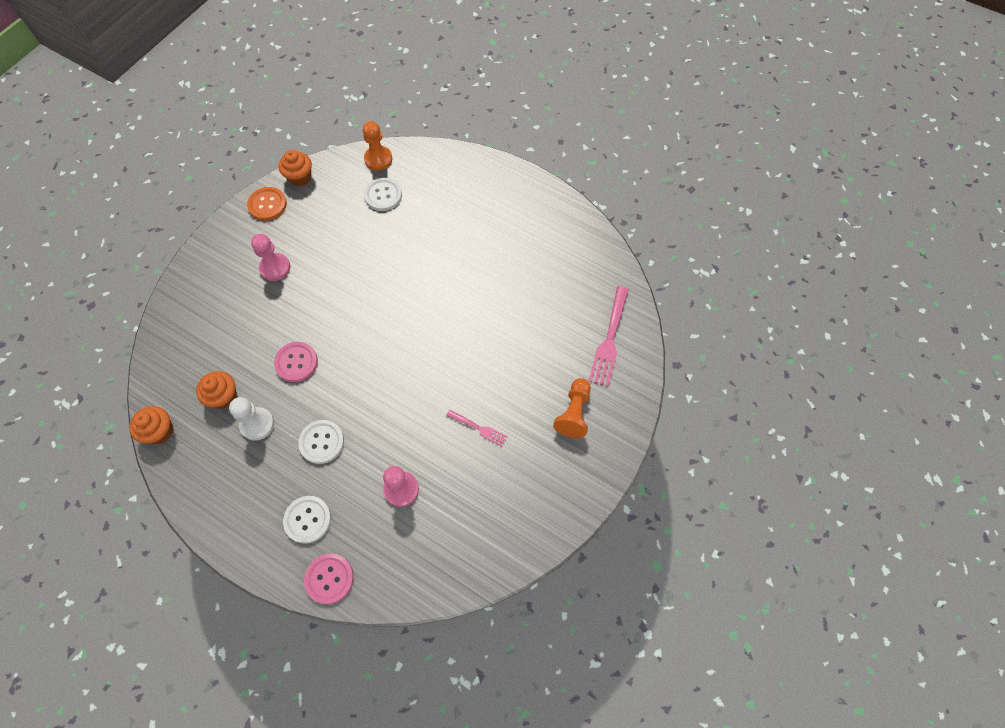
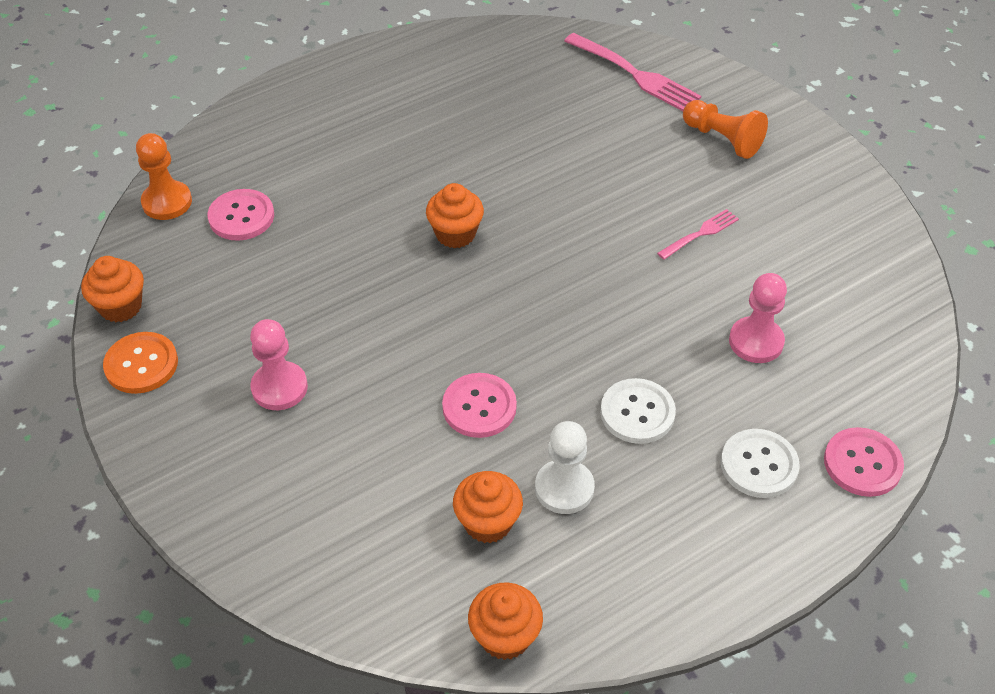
camera: 65 degrees left, 15 degrees down
white button [364,178,402,211] -> pink button [208,189,274,241]
none -> orange cupcake [426,183,484,248]

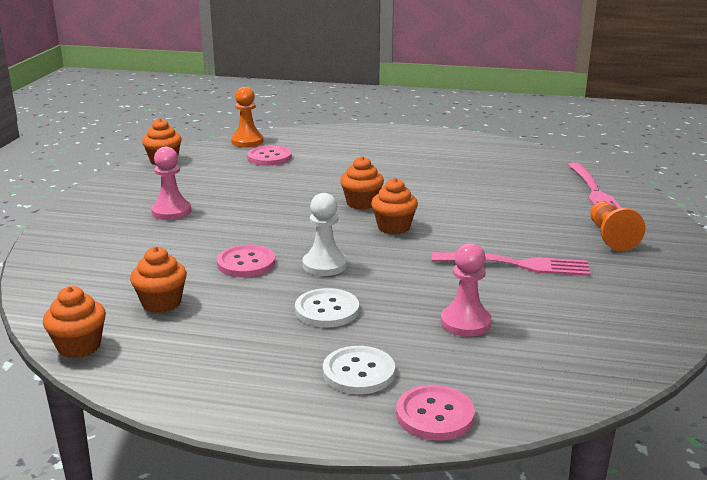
camera: 45 degrees right, 25 degrees down
orange button [103,332,178,394] -> none
white pawn [535,421,595,514] -> white pawn moved to [303,193,347,276]
pink fork [657,209,739,260] -> pink fork [432,252,591,276], size x1.79
none -> orange cupcake [371,178,418,234]

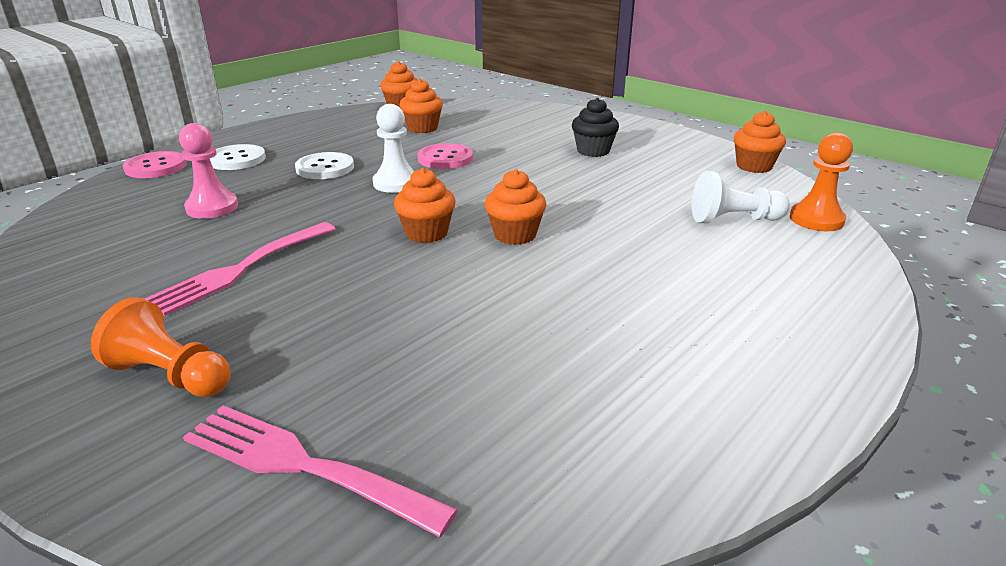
camera: 120 degrees right, 5 degrees up
pink pawn [151,147,191,220] -> black cupcake [572,98,619,157]
pink button [247,145,292,166] -> white pawn [692,171,790,224]

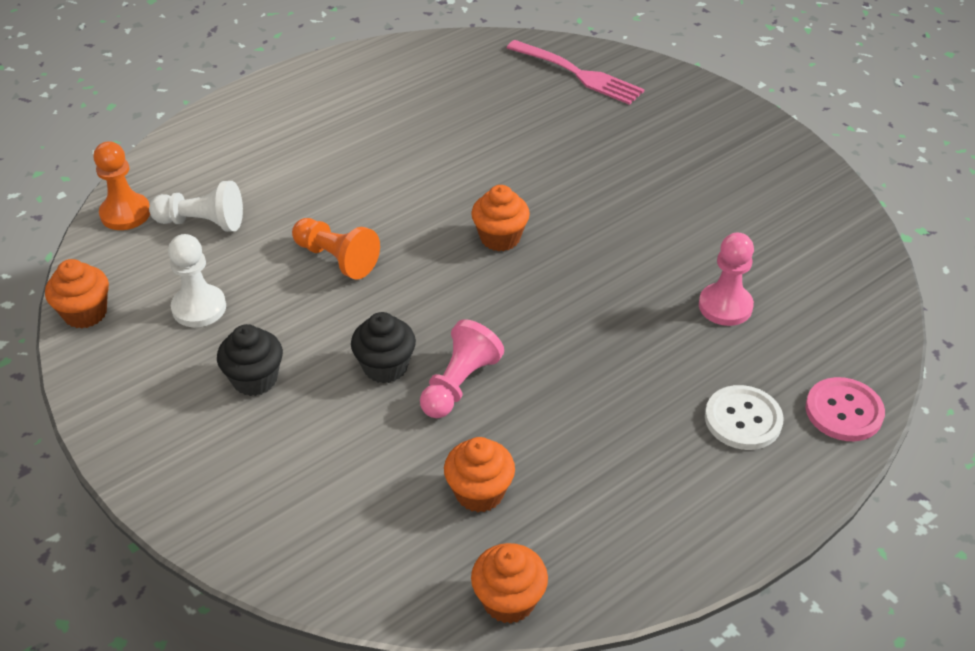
camera: 170 degrees left, 15 degrees up
orange pawn [91,297,231,397] -> orange pawn moved to [292,218,380,280]
pink fork [144,222,336,316] -> none
white button [295,152,354,179] -> none
white pawn [373,104,414,193] -> white pawn moved to [168,234,226,327]
pink button [418,143,473,169] -> pink pawn [420,319,504,418]
orange cupcake [485,169,547,245] -> none
none -> black cupcake [351,312,416,383]

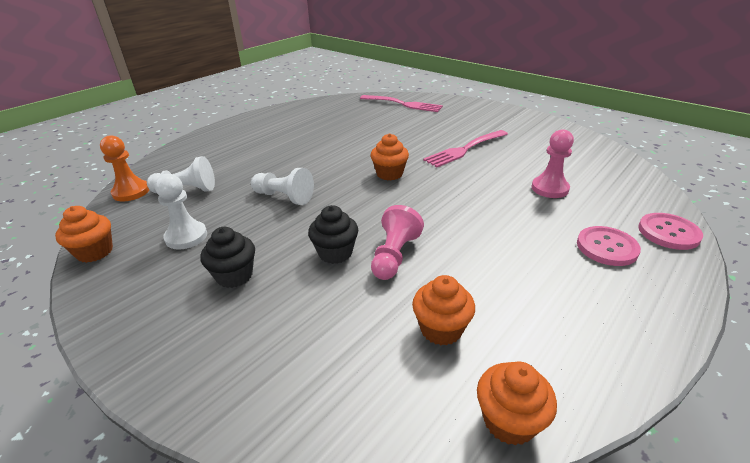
camera: 10 degrees left, 10 degrees down
orange pawn [292,218,380,280] -> white pawn [251,168,314,205]
white button [705,385,784,450] -> pink button [577,226,641,266]
none -> pink fork [423,130,508,167]

